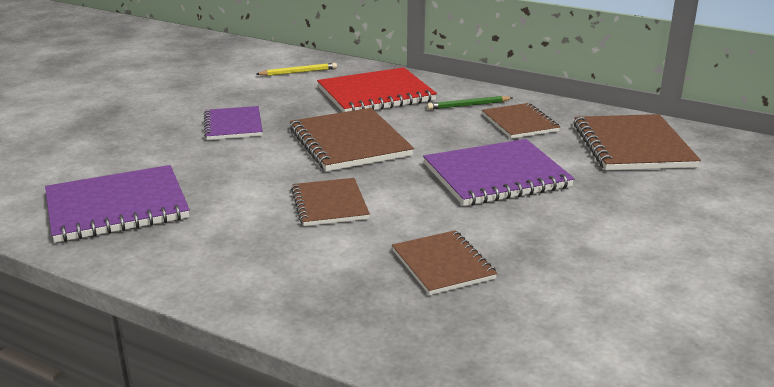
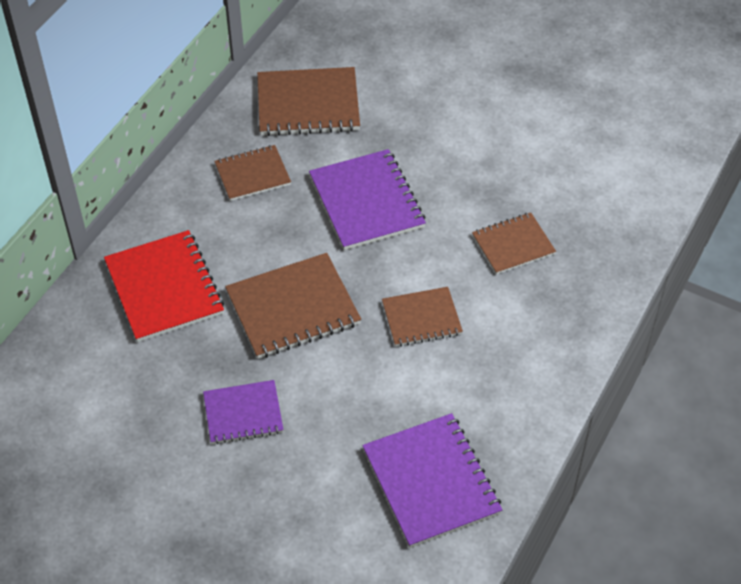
camera: 90 degrees left, 25 degrees up
yellow pencil [256,63,337,76] -> none
green pencil [427,96,512,110] -> none

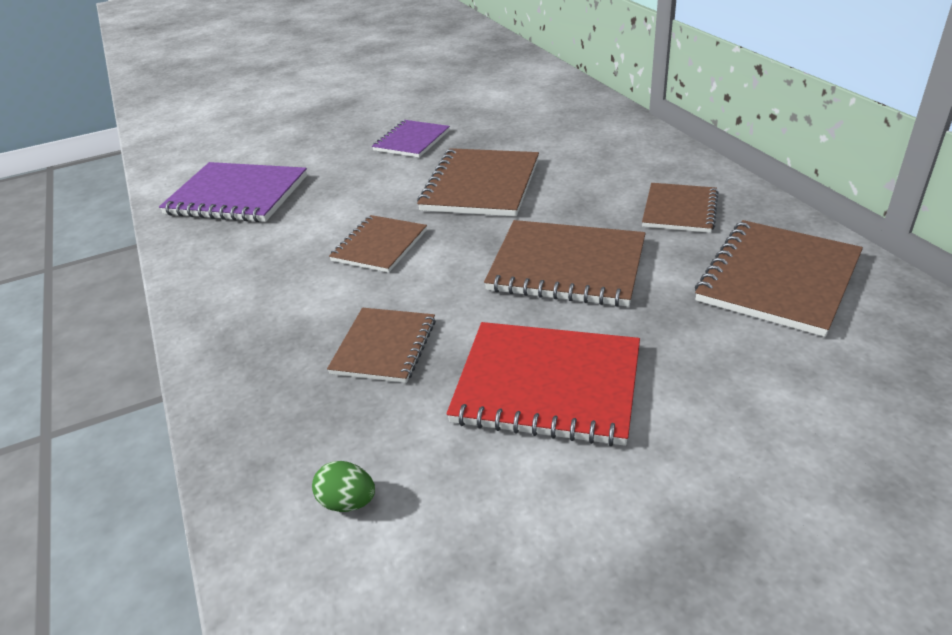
camera: 130 degrees right, 15 degrees down
red notebook [104,230,224,342] -> red notebook moved to [446,322,640,446]
purple notebook [309,149,426,250] -> brown notebook [484,220,646,307]
none -> green egg [312,461,375,512]

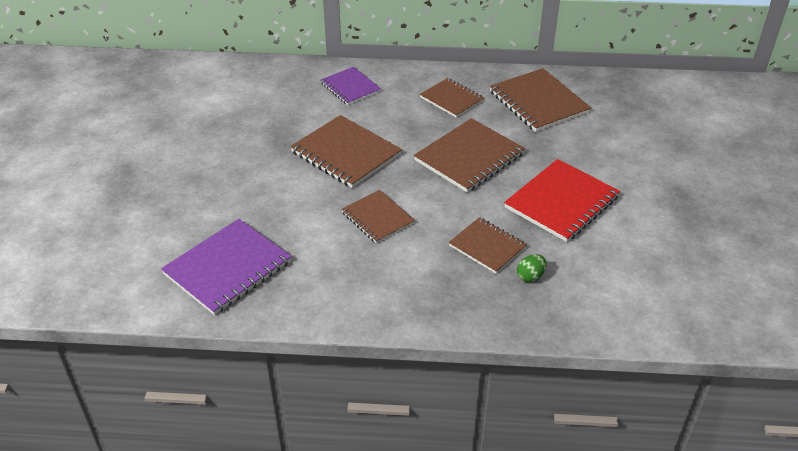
camera: 65 degrees left, 5 degrees up
green egg [312,461,375,512] -> green egg moved to [517,254,546,282]
purple notebook [372,120,450,157] -> purple notebook moved to [321,67,381,105]

